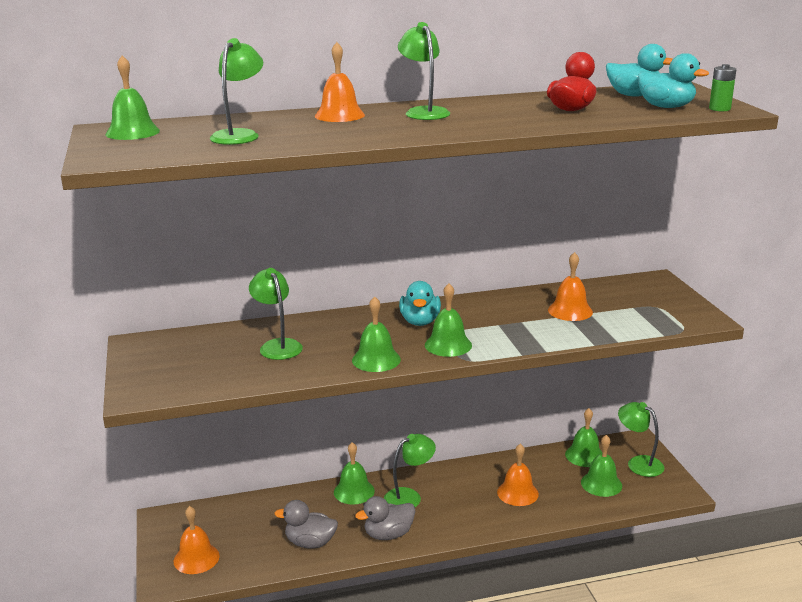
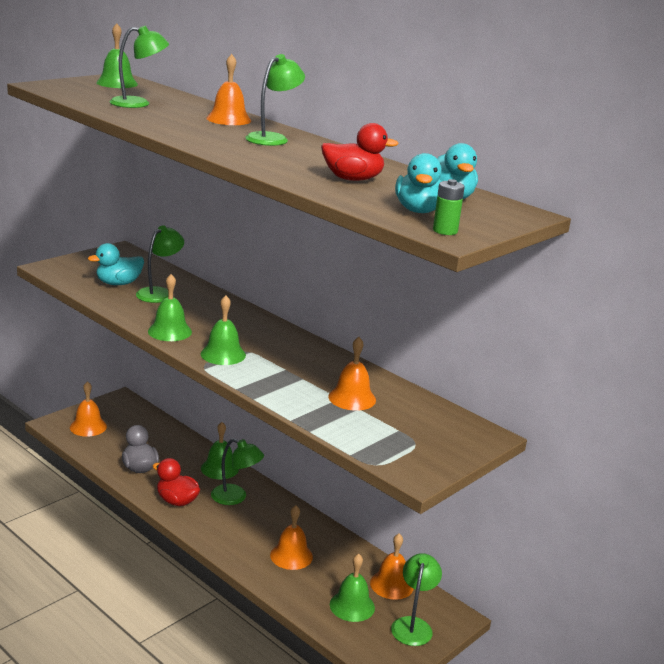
camera: 55 degrees right, 0 degrees up
grey duck [355,496,415,540] -> red duck [153,458,200,506]
turquoise duck [399,281,441,326] -> turquoise duck moved to [88,243,144,285]
green bell [565,408,602,467] -> orange bell [370,533,413,600]

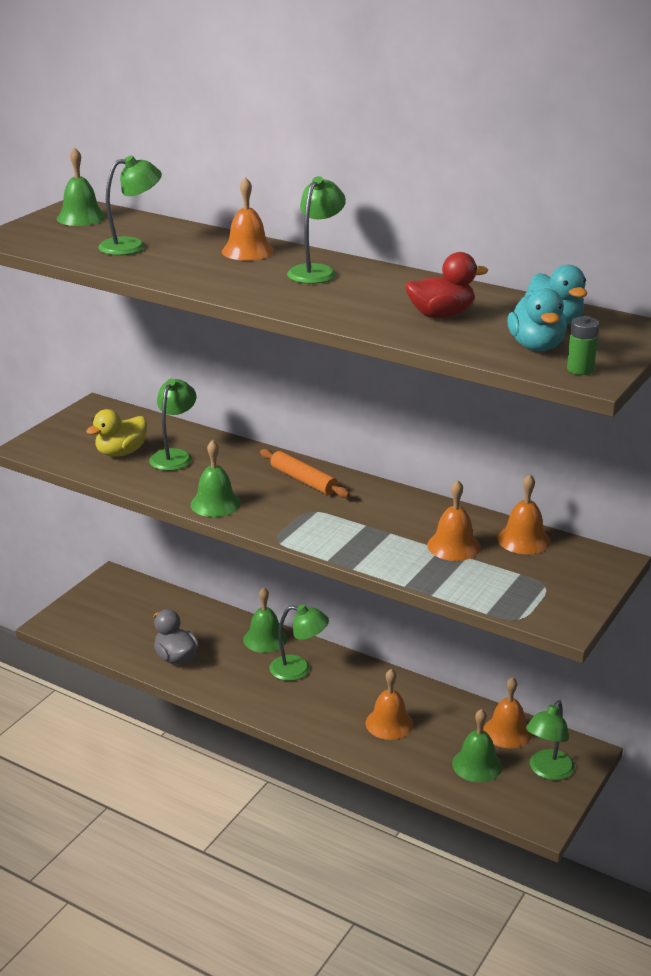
camera: 10 degrees left, 5 degrees up
orange bell [70,381,107,437] -> orange bell moved to [497,474,551,555]
turquoise duck [88,243,144,285] -> yellow duck [86,409,147,457]
red duck [153,458,200,506] -> none
green bell [201,295,246,365] -> none
green lamp [391,553,442,646] -> green lamp turned 150 degrees counterclockwise [526,700,575,780]
none -> orange rolling pin [260,449,350,498]

